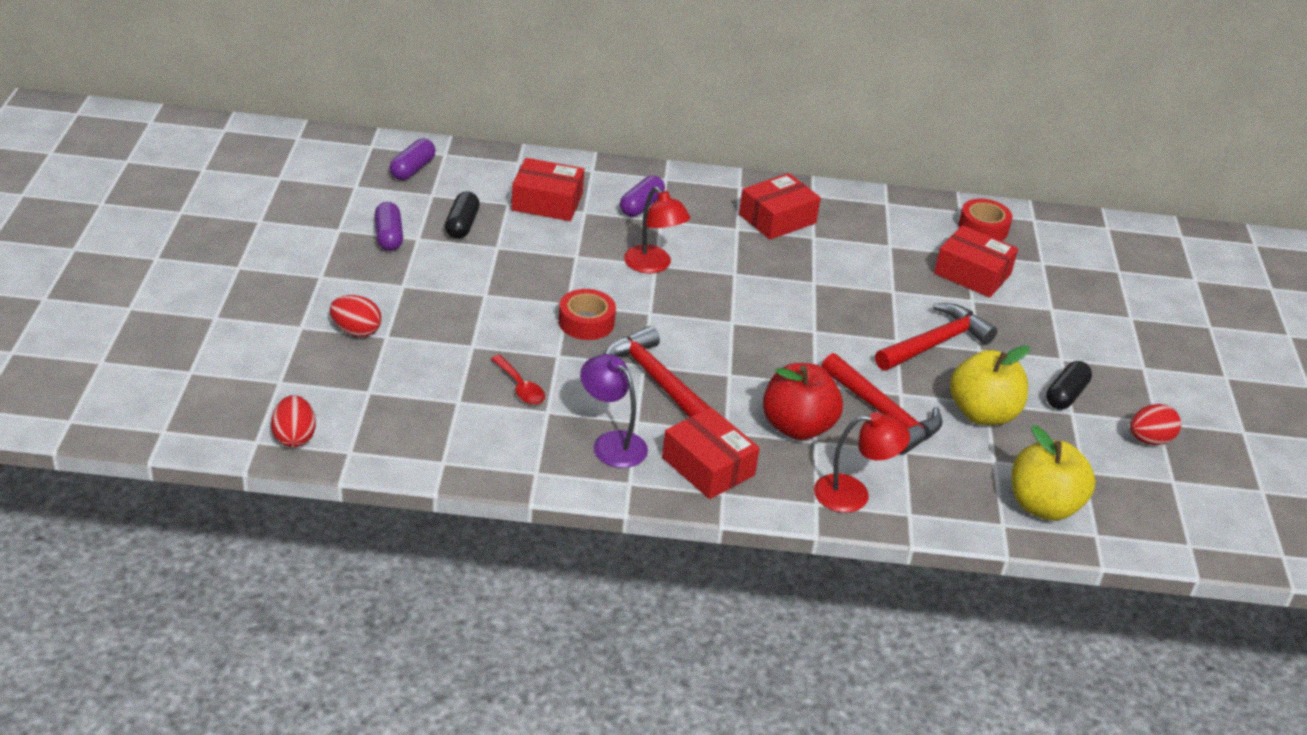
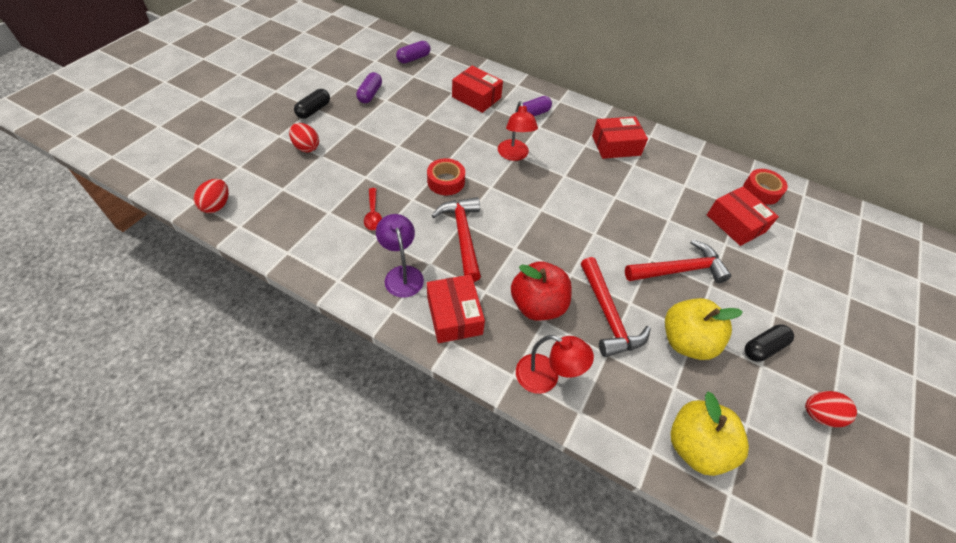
camera: 25 degrees right, 15 degrees up
black capsule [445,191,480,239] -> black capsule moved to [294,89,330,119]

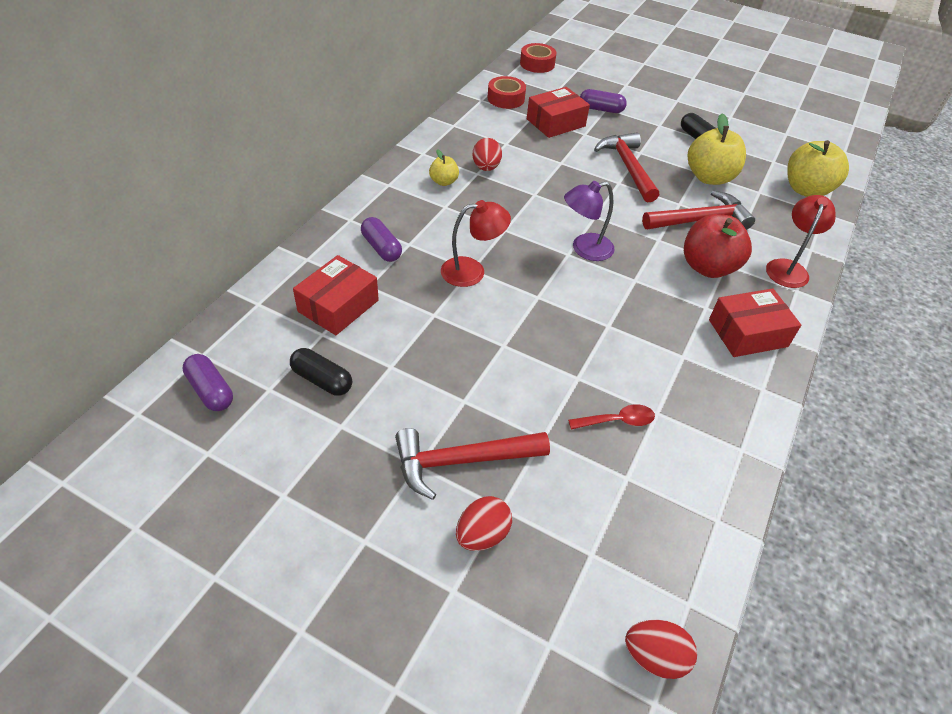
camera: 90 degrees left, 5 degrees down
black capsule [294,89,330,119] -> black capsule moved to [290,348,352,396]
purple capsule [356,72,382,103] -> purple capsule moved to [580,89,627,113]
purple lamp [376,214,424,298] -> purple lamp moved to [564,181,615,261]
red tape [427,158,465,195] -> red tape moved to [520,43,557,73]
red hammer [432,197,481,282] -> red hammer moved to [395,428,550,500]
red box [592,117,648,159] -> yellow apple [429,149,459,186]
red egg [805,391,857,427] -> red egg moved to [473,138,502,171]

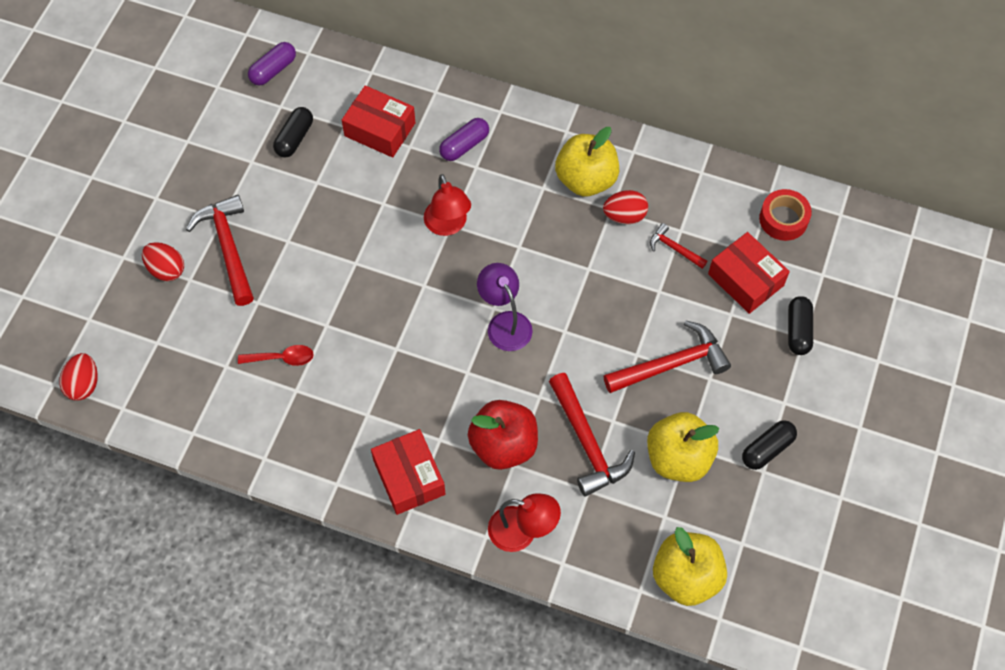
camera: 85 degrees right, 15 degrees up
yellow apple [429,149,459,186] -> yellow apple [555,127,619,196], size x1.94
red tape [520,43,557,73] -> none
red spoon [568,404,655,429] -> red spoon turned 75 degrees counterclockwise [238,345,314,366]
purple capsule [580,89,627,113] -> black capsule [788,296,813,355]
none -> red hammer [650,223,707,269]

